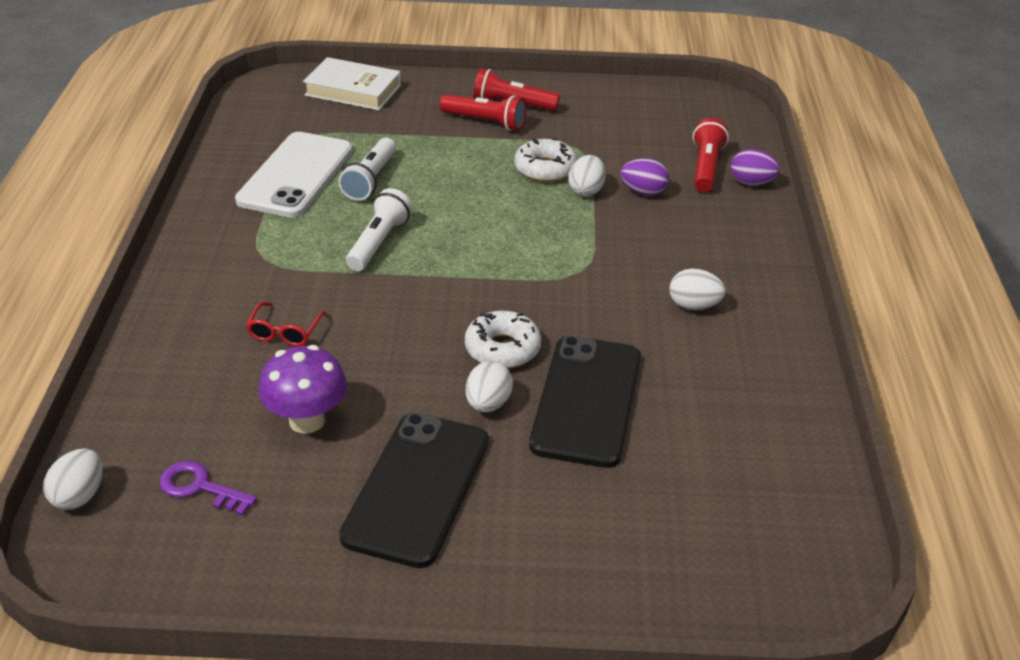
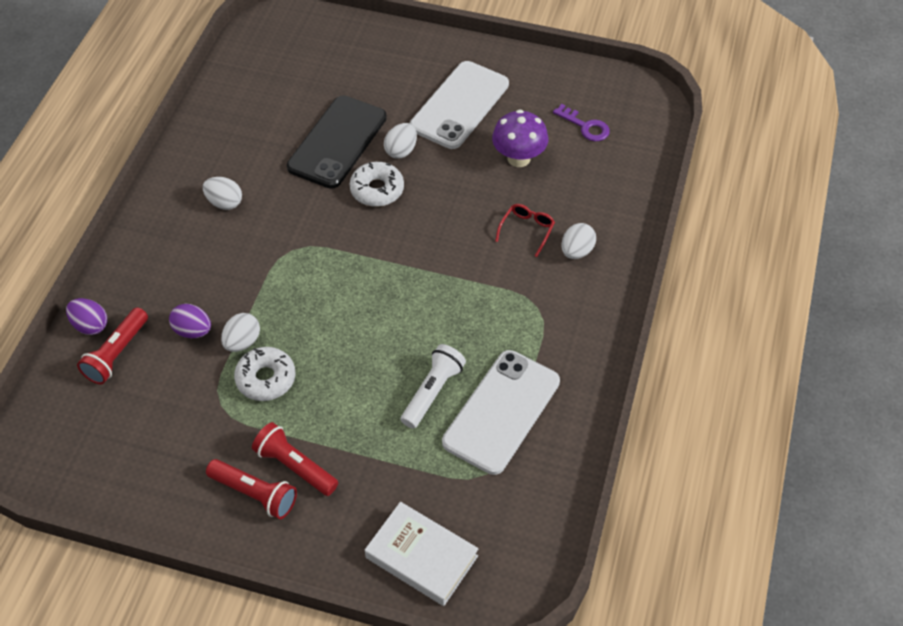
camera: 165 degrees left, 15 degrees up
white egg [43,448,102,510] -> white egg moved to [561,223,596,259]
black phone [339,413,489,568] -> white phone [410,61,509,149]
white flashlight [346,188,412,271] -> none

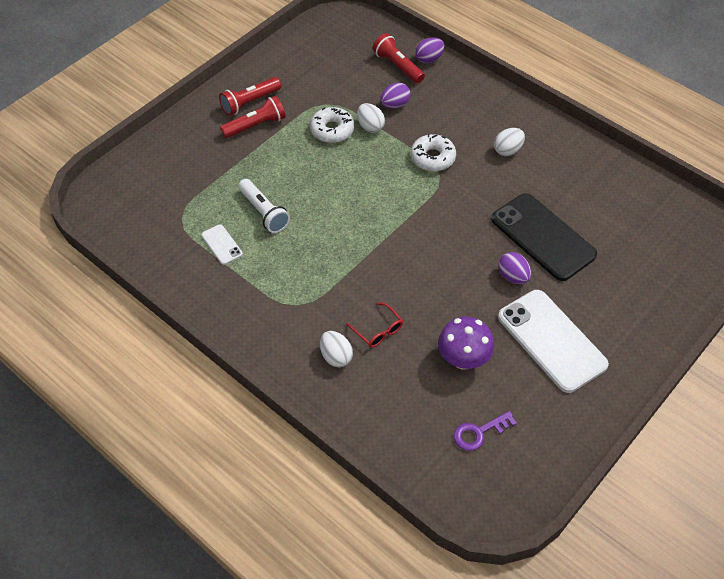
camera: 115 degrees right, 0 degrees up
white donut [350,162,404,207] -> white donut moved to [411,134,456,172]
white book [365,502,479,606] -> none
white egg [384,123,417,159] -> purple egg [498,252,531,284]
white phone [442,350,560,475] -> white phone [202,224,243,265], size x0.45

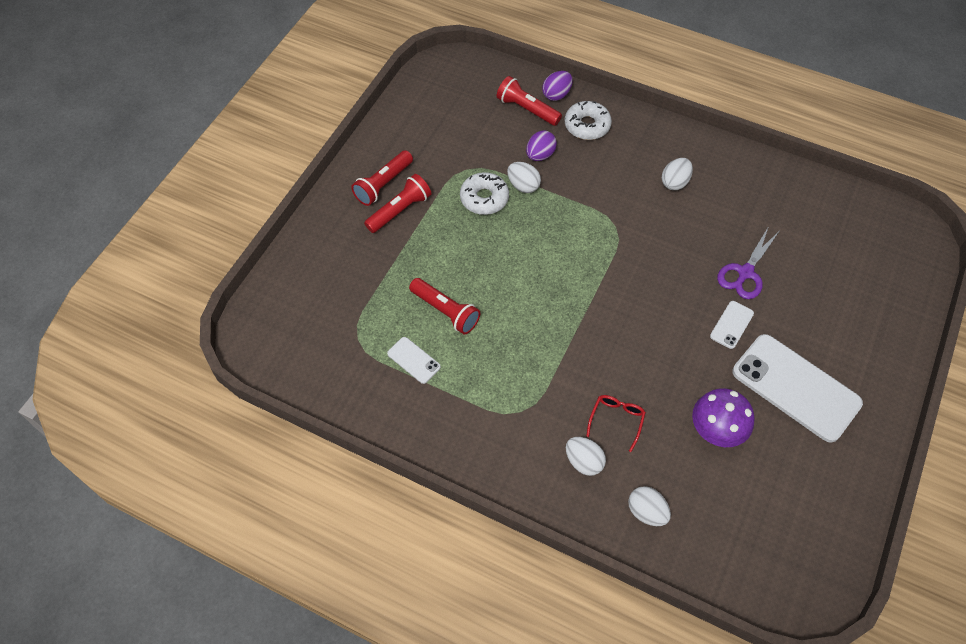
camera: 15 degrees left, 5 degrees up
white flashlight [238,179,290,233] -> red flashlight [409,278,480,335]
red glasses [346,302,403,348] -> red glasses turned 105 degrees counterclockwise [586,395,646,452]
white donut [411,134,456,172] -> white donut moved to [565,101,612,140]
purple key [454,411,517,451] -> none
black phone [491,193,597,281] -> purple scissors [717,226,779,299]
purple egg [498,252,531,284] -> white phone [710,301,754,349]
none -> white egg [628,486,671,526]

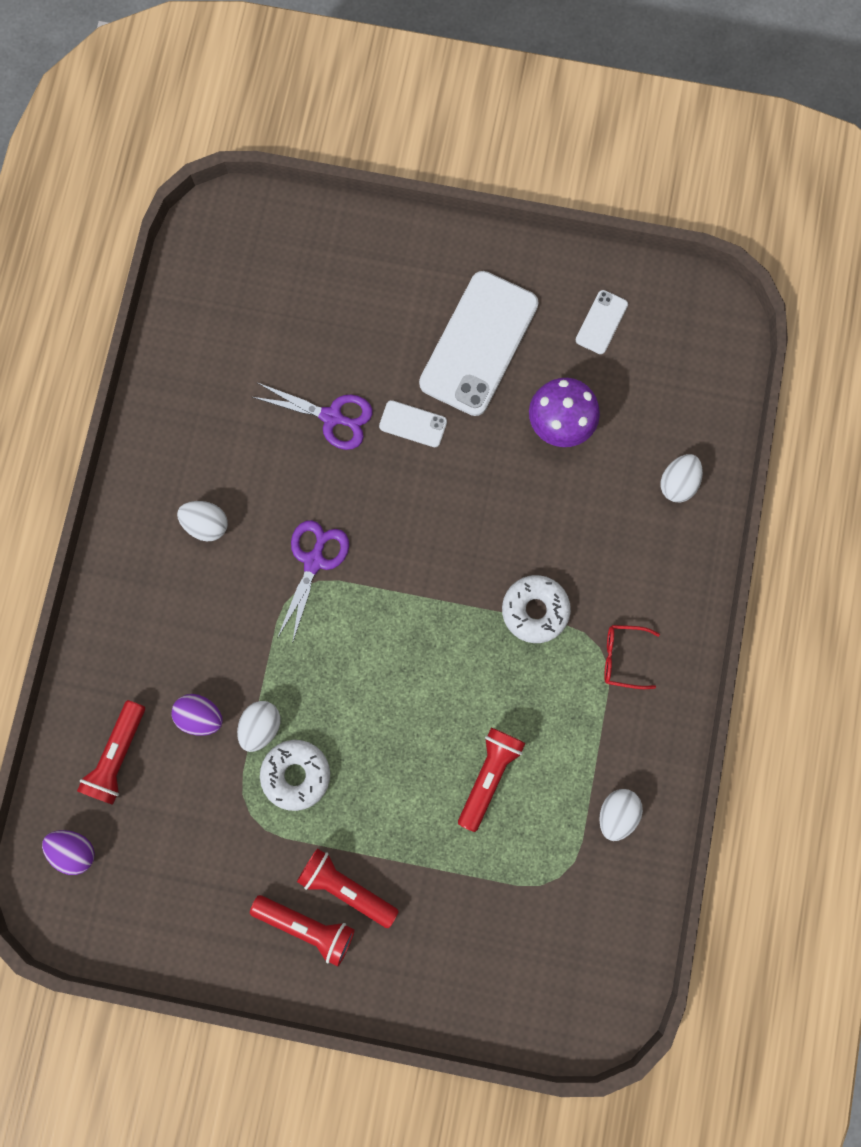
camera: 105 degrees left, 20 degrees up
white phone [387,337,441,384] -> white phone moved to [576,290,628,354]
purple egg [542,71,573,101] -> purple egg moved to [42,830,95,875]
white donut [565,101,612,140] -> white donut moved to [502,575,571,643]
white egg [566,437,606,476] -> white egg moved to [600,789,643,841]
red glasses [586,395,646,452] -> red glasses moved to [604,625,660,689]
none -> purple scissors [277,520,349,644]

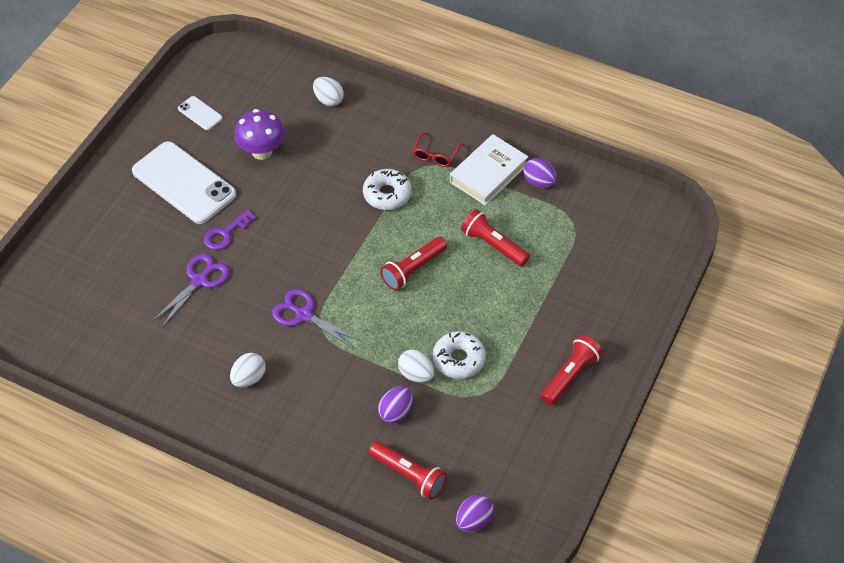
camera: 75 degrees left, 25 degrees down
red flashlight [297,848,399,928] -> red flashlight moved to [380,237,447,291]
white phone [379,400,447,447] -> purple key [204,209,257,250]
white egg [600,789,643,841] -> purple egg [523,158,557,188]
none -> white book [450,134,529,206]

